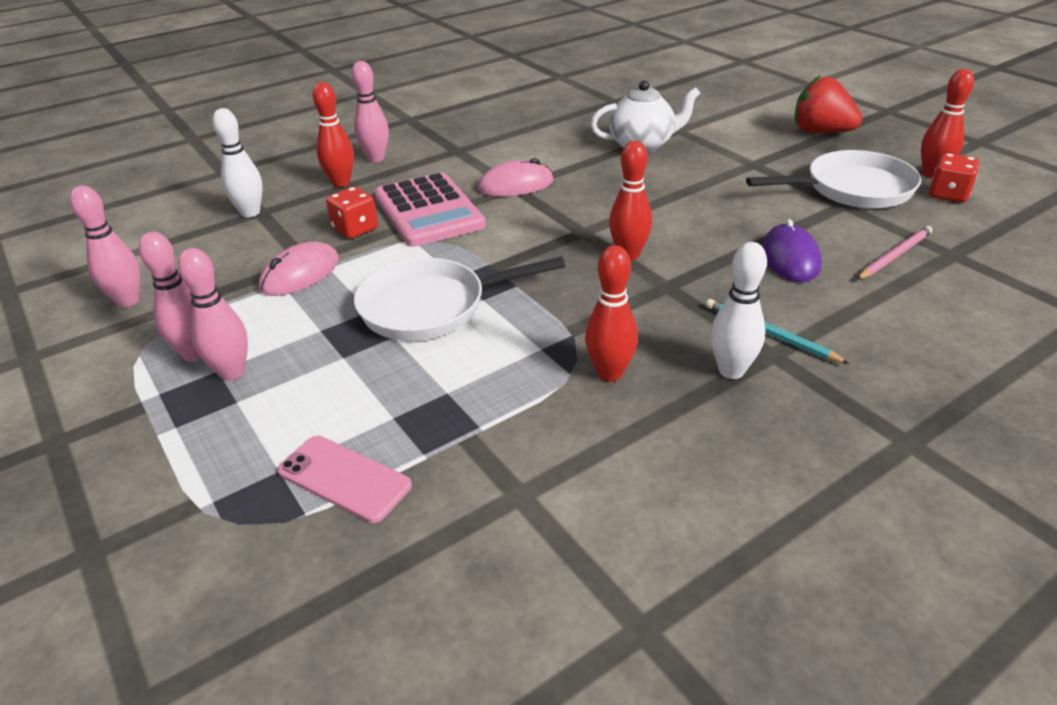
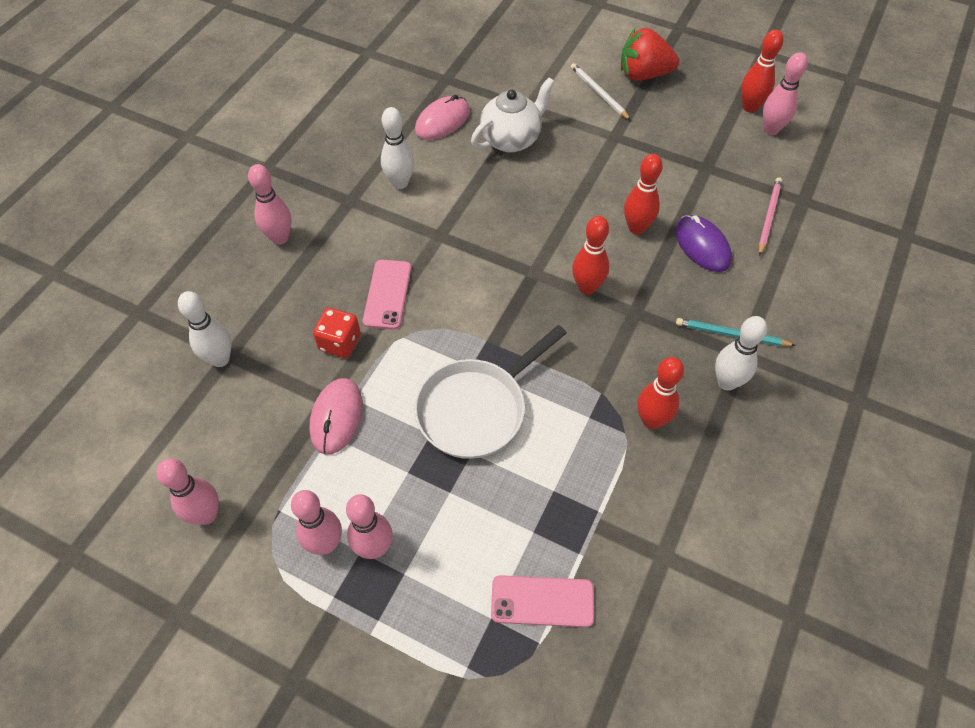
camera: 30 degrees left, 20 degrees up
red bowling pin [313,82,354,187] -> red bowling pin moved to [624,154,663,235]
pink calculator [374,172,486,247] -> pink phone [363,260,411,330]
pink mouse [478,158,554,197] -> pink mouse moved to [415,95,470,140]
white pan [746,150,921,208] -> none
red dice [929,153,979,203] -> pink bowling pin [763,52,808,135]
none -> white bowling pin [381,107,414,189]
none -> white pencil [571,63,631,120]

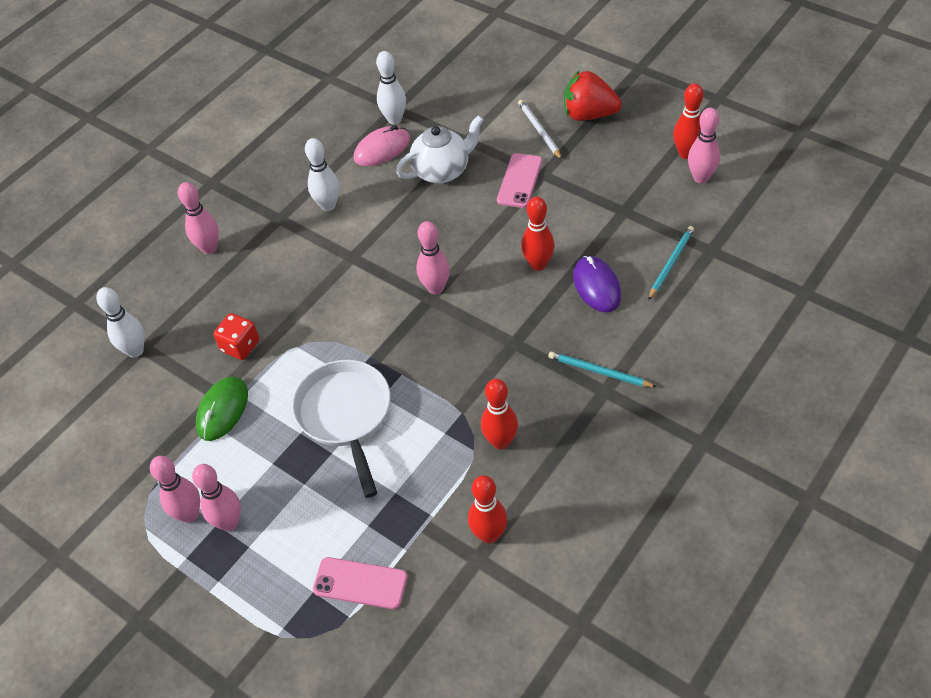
camera: 15 degrees right, 5 degrees down
pink bowling pin [156,458,219,525] -> pink bowling pin moved to [416,221,450,294]
pink mouse [309,378,363,455] -> green mouse [196,377,248,441]
pink phone [363,260,411,330] -> pink phone moved to [497,153,542,208]
white pan [414,325,567,459] -> white pan turned 105 degrees clockwise [292,360,391,498]
red bowling pin [572,216,609,295] -> red bowling pin moved to [468,475,507,544]
white bowling pin [715,316,767,391] -> white bowling pin moved to [376,51,406,124]
pink pencil [759,177,782,256] -> turquoise pencil [648,226,694,300]

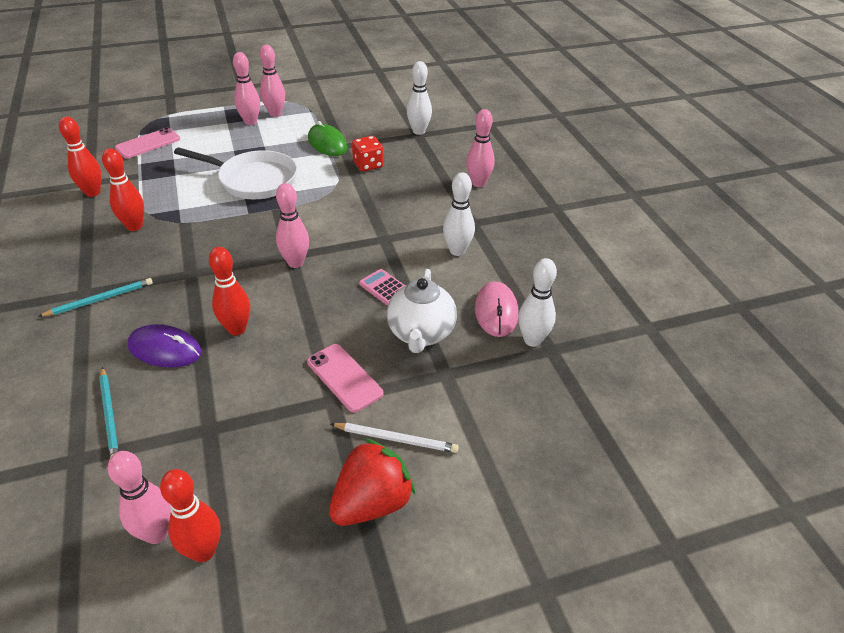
camera: 120 degrees right, 10 degrees down
none -> pink calculator [359,269,405,306]

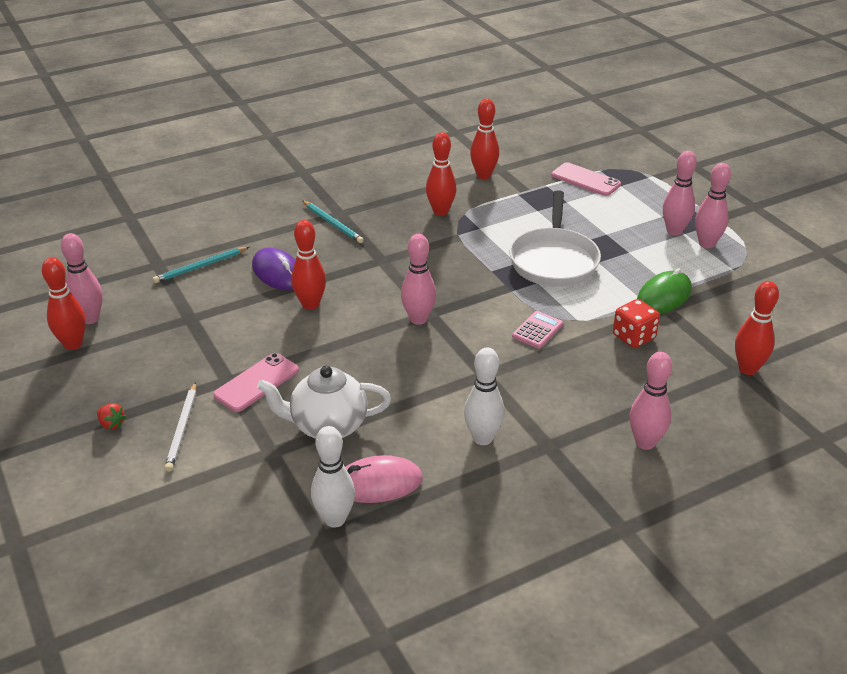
camera: 80 degrees right, 5 degrees down
purple mouse [128,324,202,368] -> purple mouse turned 45 degrees counterclockwise [252,247,295,290]
red strawberry [329,438,415,526] -> red strawberry [97,403,126,430], size x0.41
pink calculator [359,269,405,306] -> pink calculator moved to [512,311,563,349]
white bowling pin [407,61,432,135] -> red bowling pin [735,281,779,375]

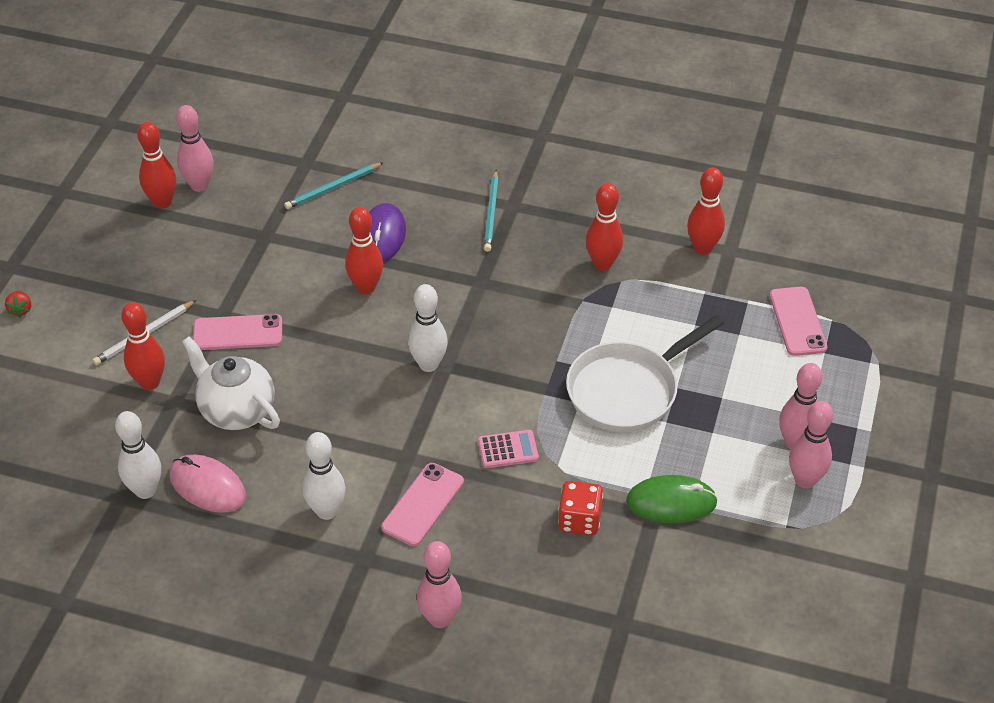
camera: 45 degrees right, 10 degrees up
red strawberry [97,403,126,430] -> red strawberry moved to [5,291,31,317]
turquoise pencil [153,247,249,283] -> turquoise pencil turned 45 degrees counterclockwise [284,162,384,209]
pink bowling pin [401,234,436,325] -> white bowling pin [408,284,448,372]
red bowling pin [735,281,779,375] -> red bowling pin moved to [121,302,165,390]
none -> pink phone [381,463,464,546]

